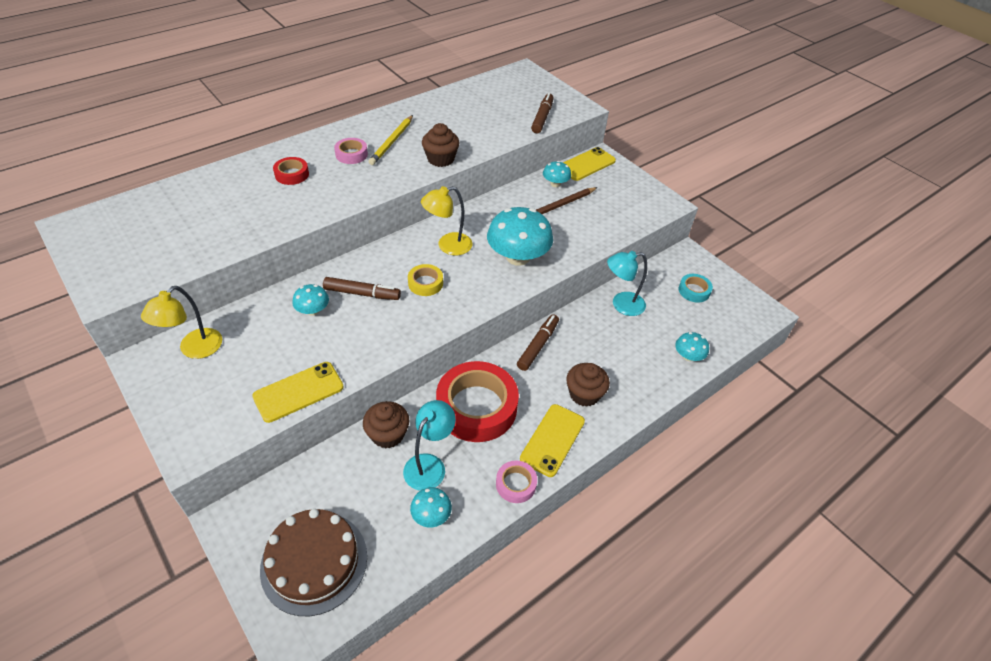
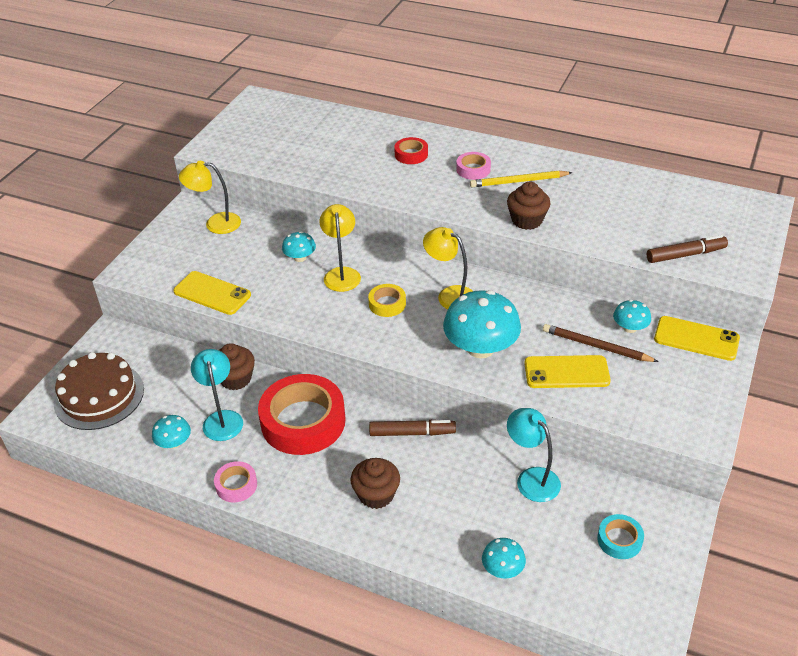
camera: 65 degrees right, 5 degrees down
brown marker [323,277,401,300] -> yellow lamp [319,204,361,292]
turquoise lamp [403,400,456,491] -> turquoise lamp turned 105 degrees counterclockwise [191,349,243,441]
yellow phone [520,404,585,477] -> yellow phone moved to [524,355,611,388]

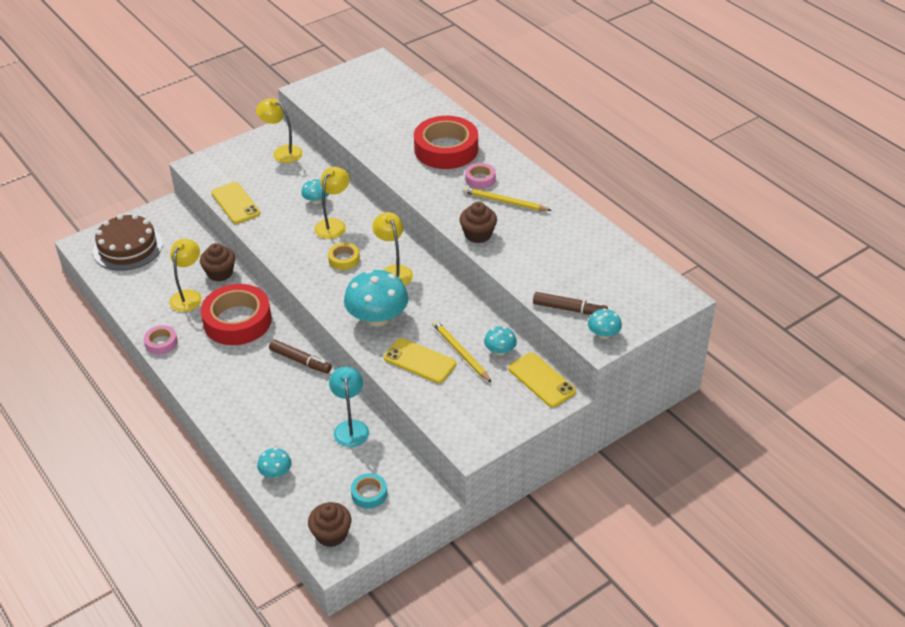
camera: 30 degrees right, 0 degrees up
turquoise mushroom [152,415,191,449] -> turquoise mushroom moved to [588,308,622,339]
turquoise lamp [191,349,243,441] -> yellow lamp [170,239,202,312]
brown cupcake [351,458,400,509] -> brown cupcake moved to [308,502,352,547]
red tape [394,137,428,164] -> red tape [414,116,478,169], size x2.16
brown pencil [543,324,659,362] -> yellow pencil [432,320,492,383]

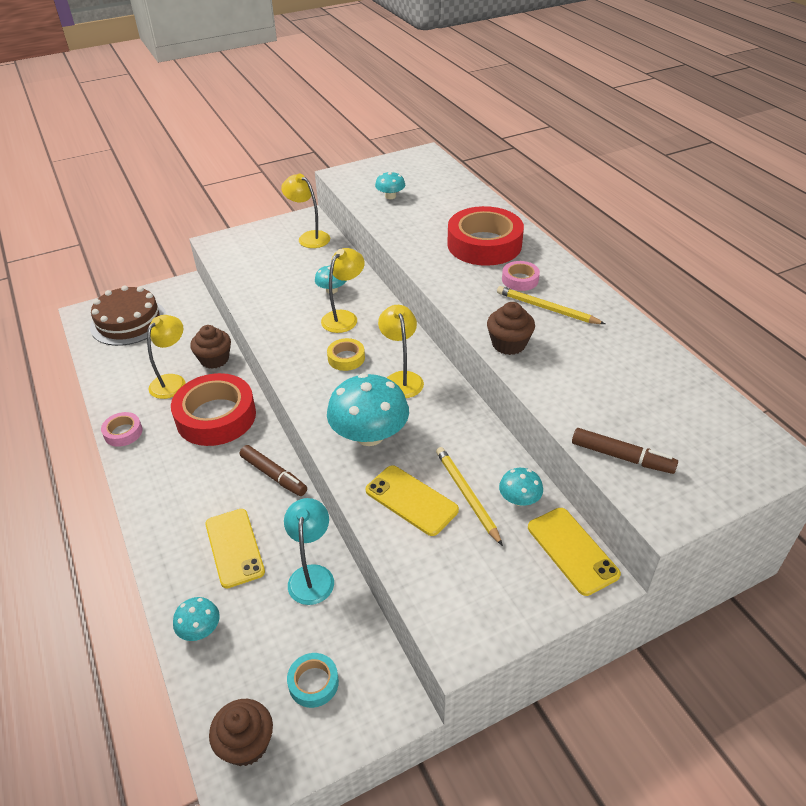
camera: 10 degrees right, 0 degrees up
yellow phone [211,182,260,224] -> yellow phone moved to [205,509,265,588]
turquoise mushroom [588,308,622,339] -> turquoise mushroom moved to [375,171,405,199]

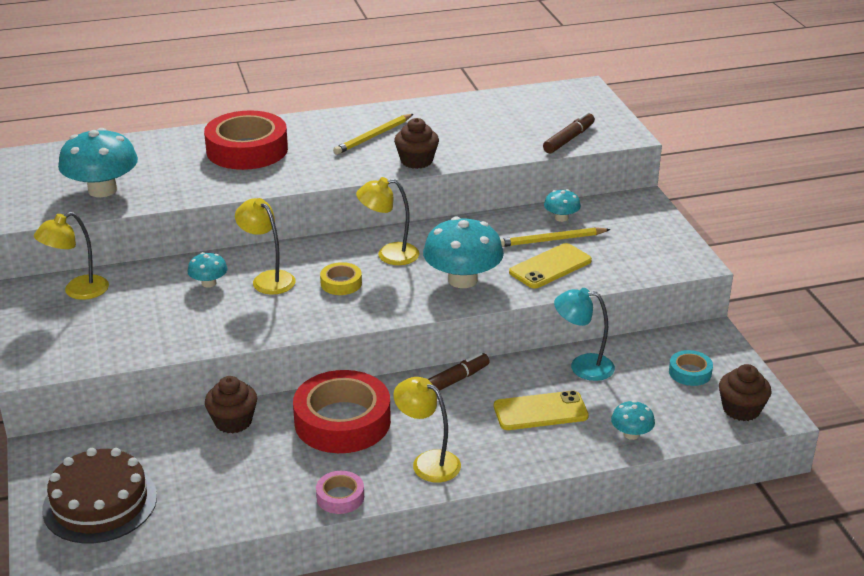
camera: 80 degrees left, 10 degrees down
yellow lamp [147,315,185,399] -> yellow lamp moved to [393,377,461,482]
turquoise mushroom [375,171,405,199] -> turquoise mushroom [58,128,138,197], size x2.02
pink tape [502,261,540,291] -> none
yellow phone [528,508,621,596] -> none

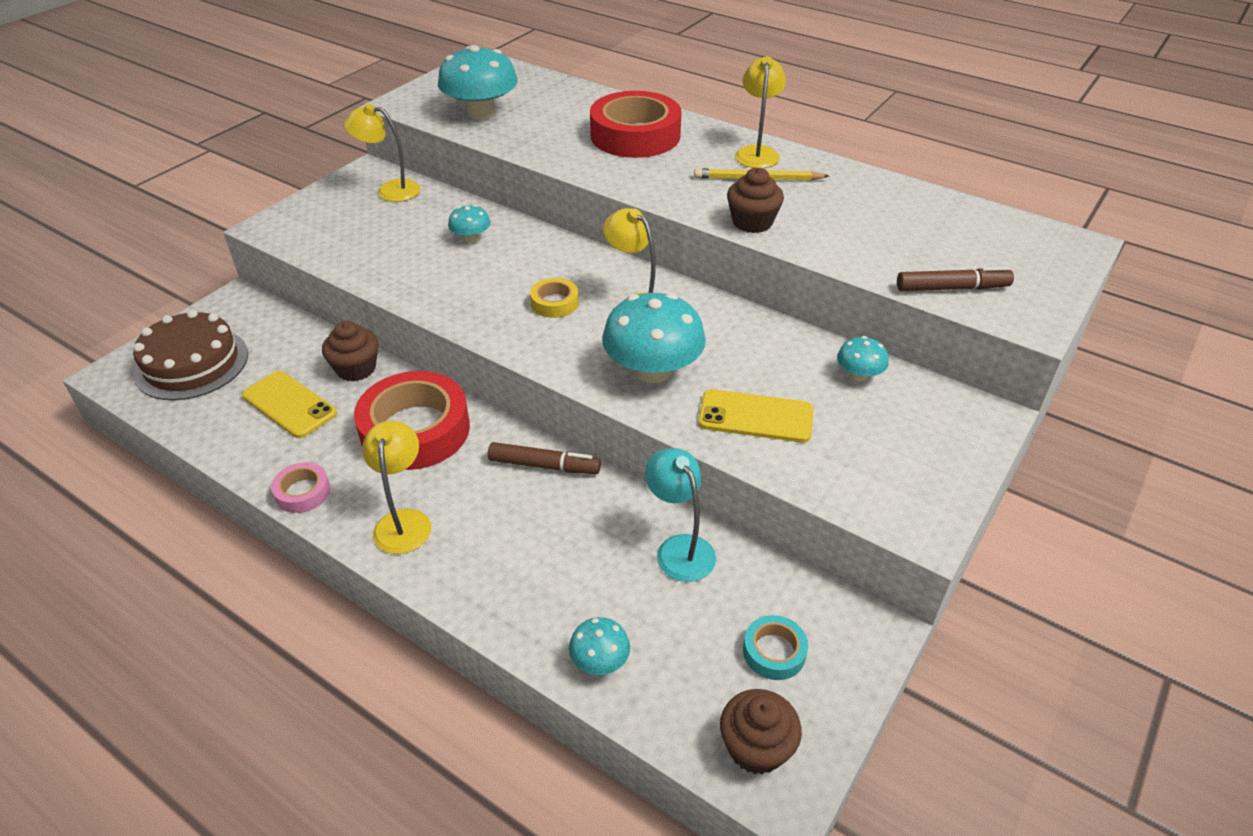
camera: 50 degrees right, 10 degrees up
yellow lamp [235,198,296,295] -> yellow lamp moved to [735,56,786,168]
yellow phone [494,390,589,430] -> yellow phone moved to [242,371,337,438]
yellow pencil [500,227,610,247] -> none

